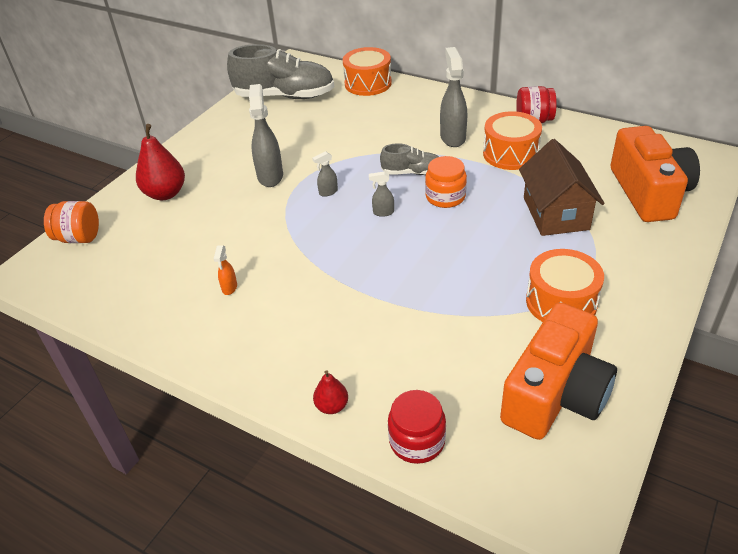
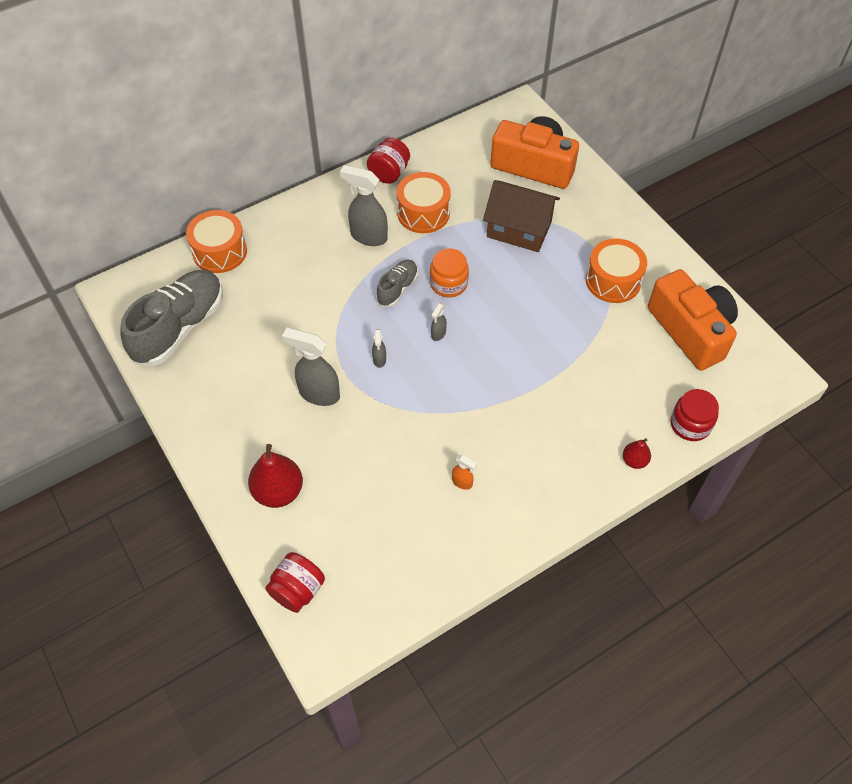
camera: 65 degrees left, 15 degrees up
orange jar [44,201,99,243] -> red jar [265,552,325,613]

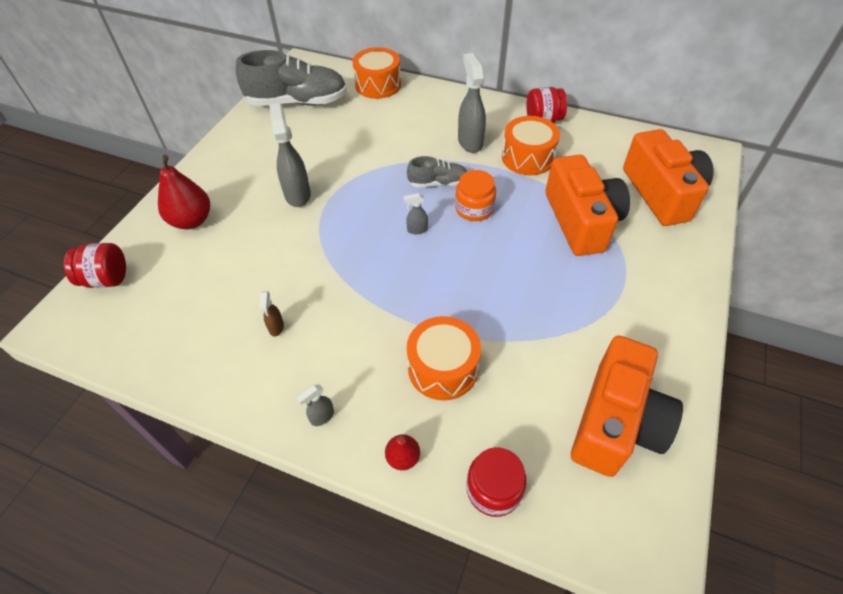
camera: 55 degrees right, 5 degrees down
grey spray bottle [372,329,386,368] -> grey spray bottle moved to [297,384,334,426]
orange spray bottle [452,455,477,490] -> brown spray bottle [259,291,284,337]
brown house [483,180,560,252] -> orange camera [546,155,630,256]
orange drum [586,238,647,303] -> orange drum moved to [407,316,481,400]

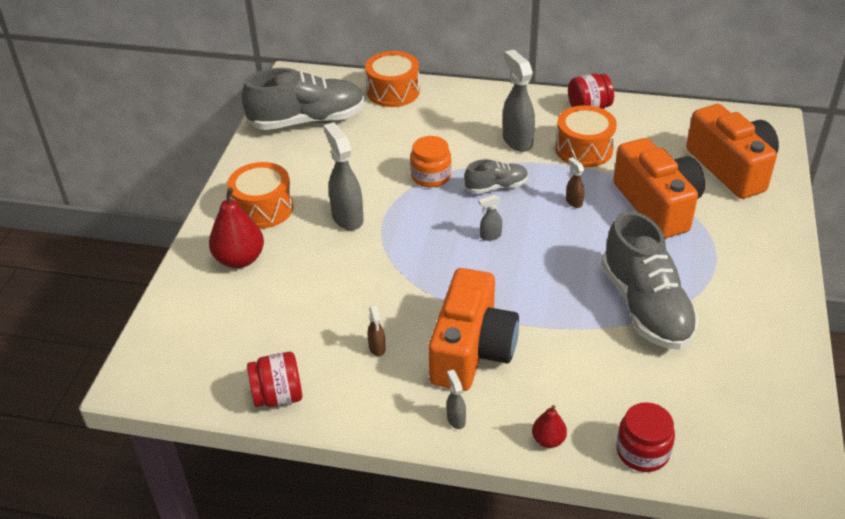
camera: 10 degrees left, 10 degrees down
red jar [64,243,126,288] -> red jar moved to [247,352,302,407]
grey spray bottle [297,384,334,426] -> grey spray bottle turned 120 degrees clockwise [446,370,466,429]
orange drum [407,316,481,400] -> orange drum moved to [227,162,293,229]
orange jar [455,170,496,221] -> orange jar moved to [410,136,451,187]
orange camera [571,336,683,477] -> orange camera moved to [428,268,519,391]
none -> brown spray bottle [566,157,584,208]
none -> grey shoe [602,211,699,350]

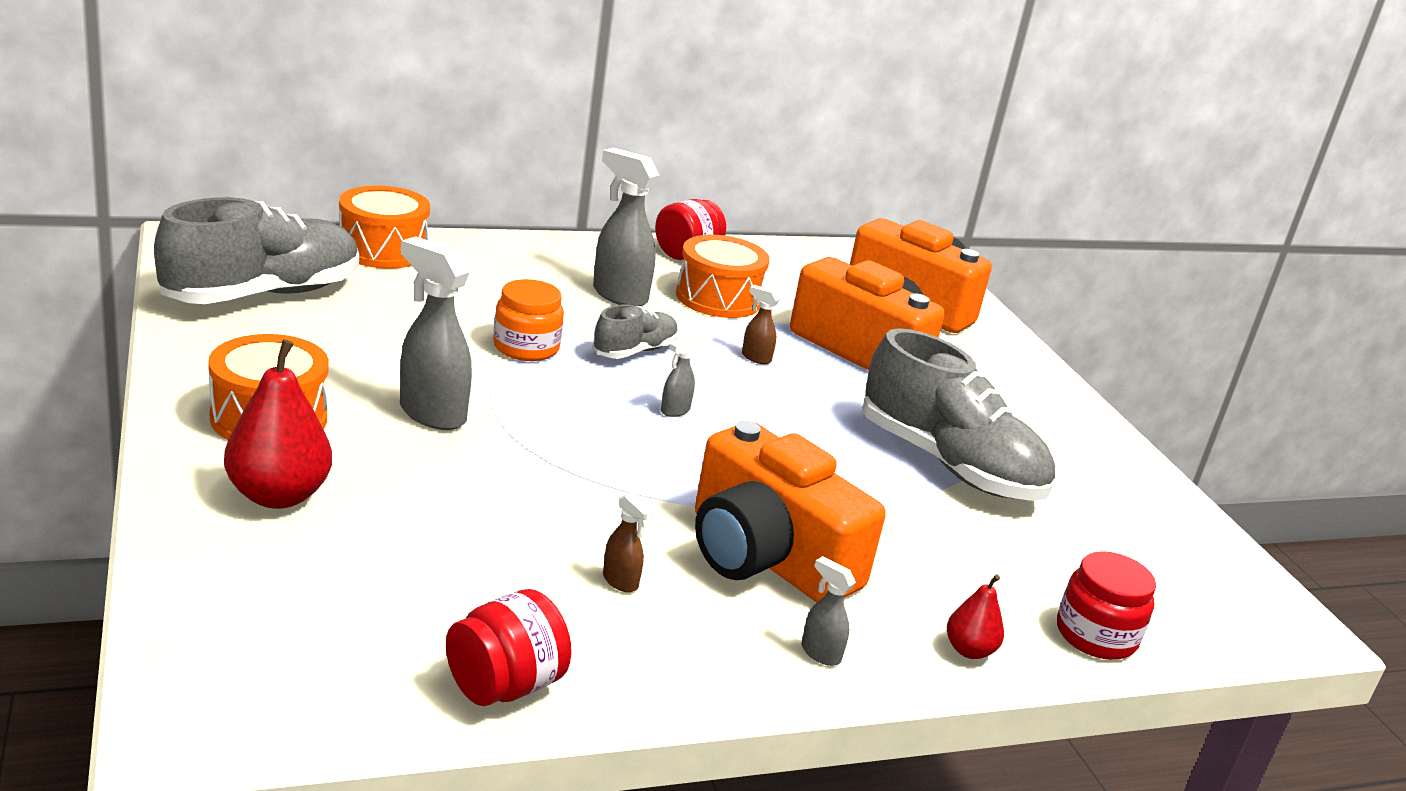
camera: 35 degrees left, 15 degrees down
orange camera [428,268,519,391] -> orange camera turned 150 degrees clockwise [695,421,885,603]

